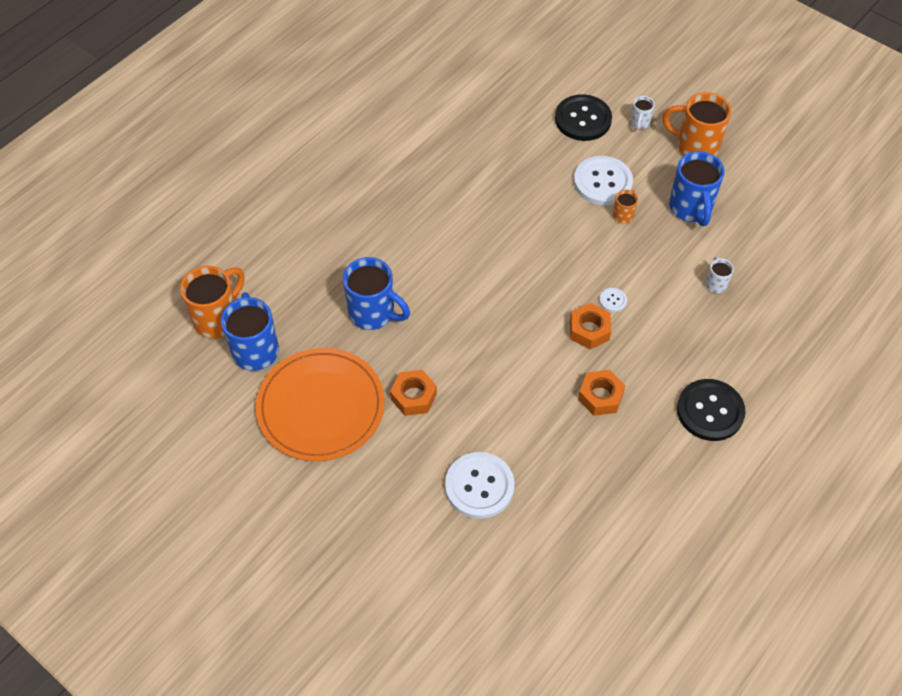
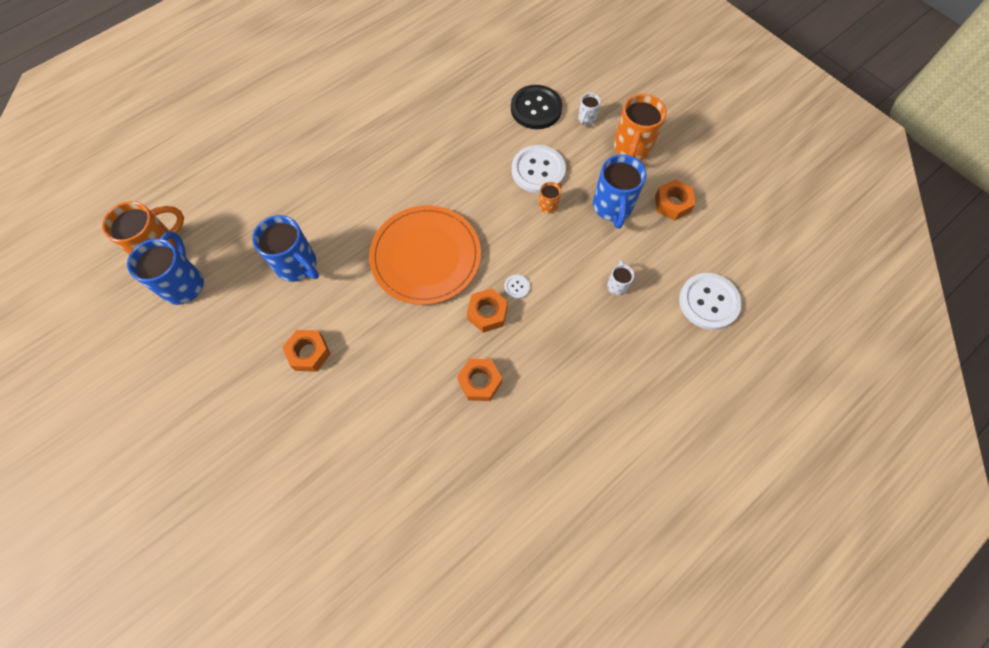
camera: 10 degrees right, 10 degrees up
orange plate [256,348,385,461] -> orange plate moved to [369,205,481,305]
white button [445,452,514,519] -> white button moved to [679,273,742,330]
orange mug [662,92,731,156] -> orange mug turned 105 degrees counterclockwise [614,94,667,161]
black button [677,379,746,441] -> none
none -> orange nut [655,179,695,221]

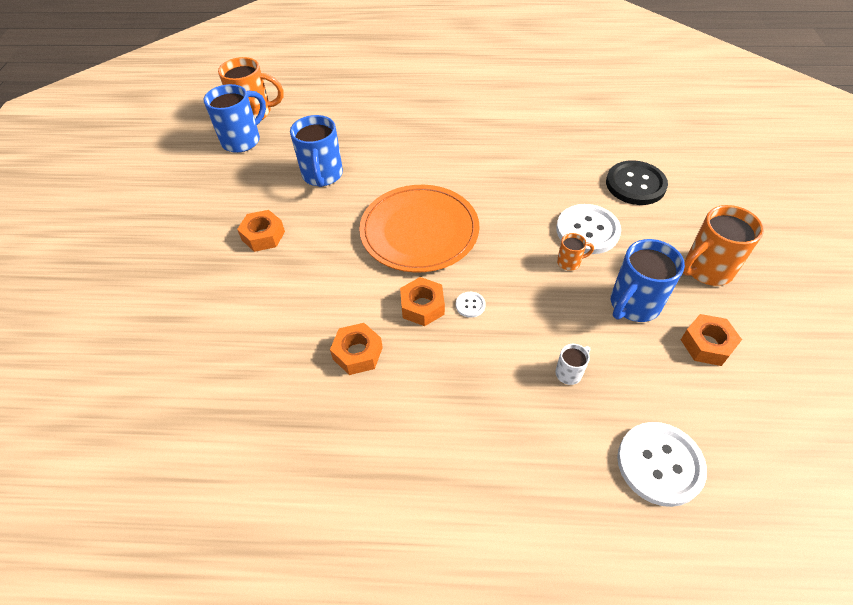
camera: 45 degrees right, 15 degrees down
white mug [578,93,601,125] -> none

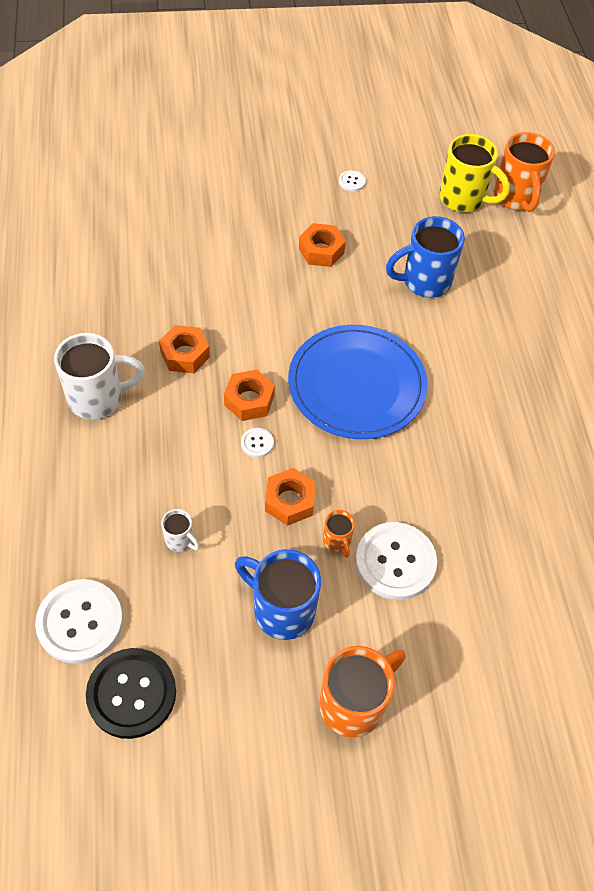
camera: 75 degrees right, 5 degrees up
blue mug [204,84,266,153] -> yellow mug [439,134,510,212]
orange plate [359,185,480,272] -> blue plate [288,325,428,439]
black button [606,160,668,205] -> black button moved to [86,648,176,739]
orange nut [681,314,742,366] -> orange nut moved to [265,468,316,526]
orange mug [683,205,764,286] -> orange mug turned 90 degrees clockwise [319,646,406,738]
none -> white mug [54,333,145,419]
none -> white button [339,170,366,192]

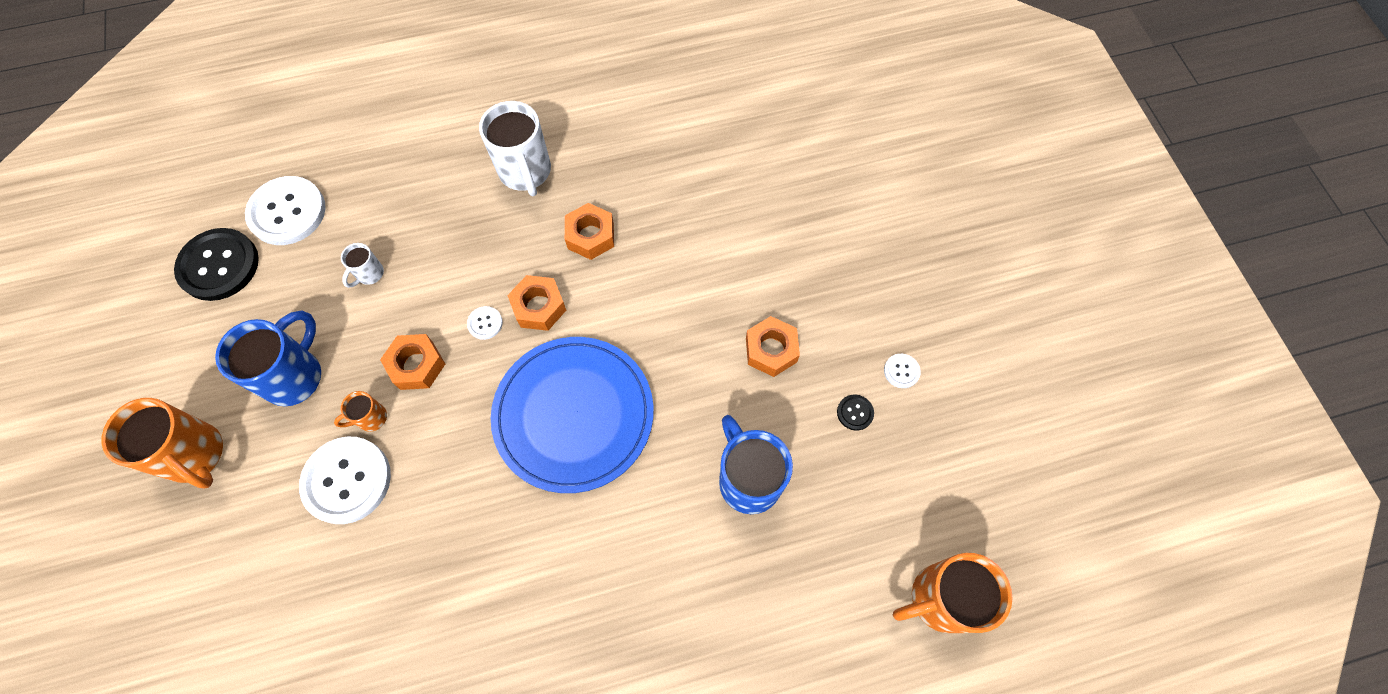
camera: 85 degrees right, 10 degrees up
yellow mug [439,134,510,212] -> none
none -> black button [837,395,874,431]

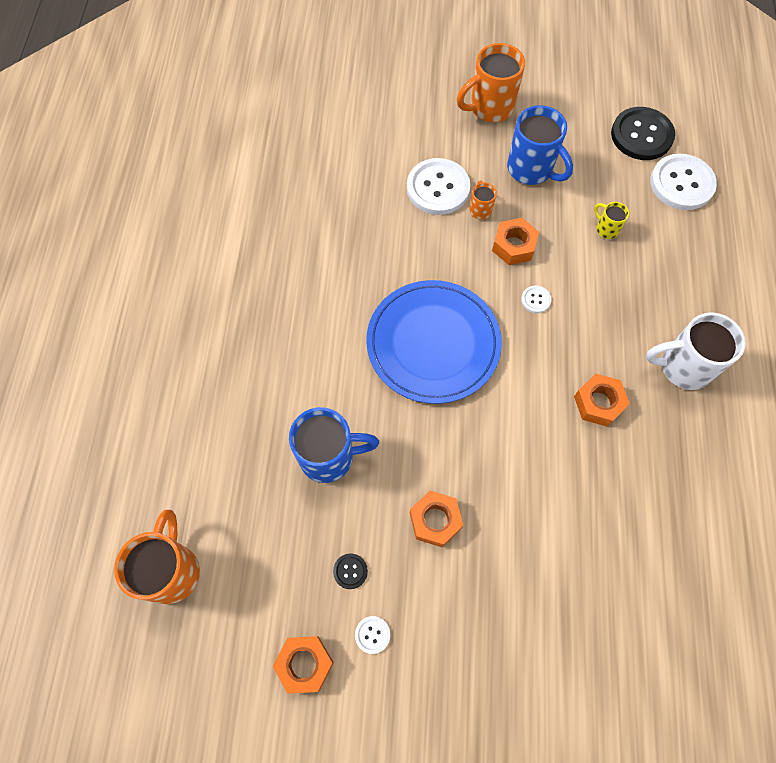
camera: 110 degrees right, 0 degrees up
white mug [341,243,384,288] -> yellow mug [594,202,629,239]
orange nut [507,275,566,331] -> orange nut moved to [273,636,334,694]

